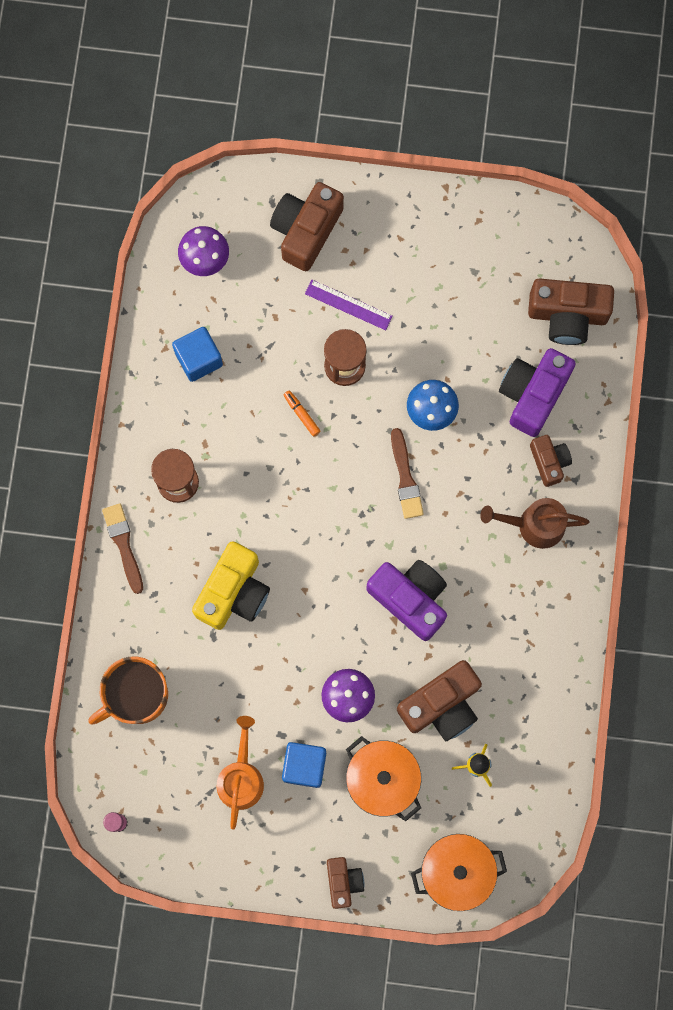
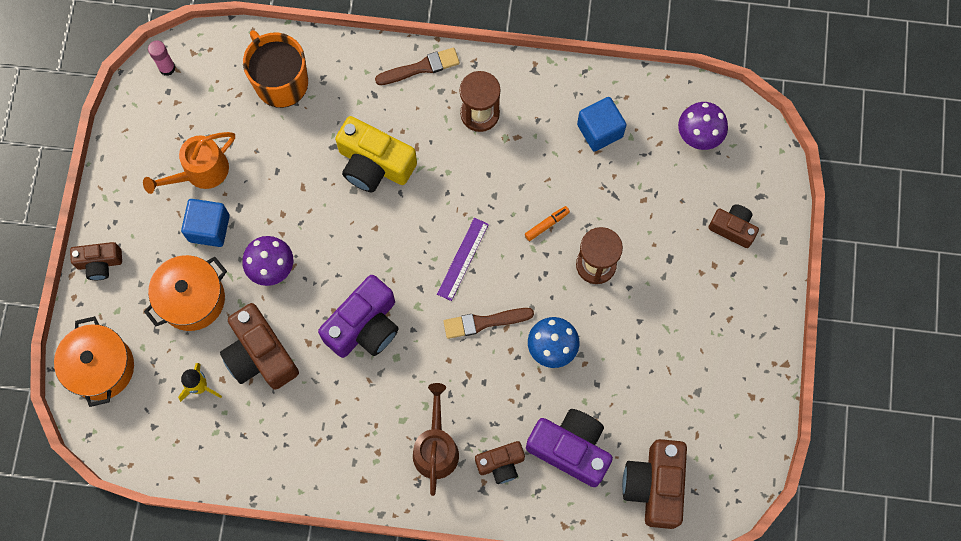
camera: 90 degrees right, 5 degrees down
orange watering can [217,716,264,830] -> orange watering can turned 135 degrees clockwise [143,132,235,194]
brown camera [270,182,344,271] -> brown camera [708,204,759,248], size x0.58
purple ruler [305,280,393,330] -> purple ruler moved to [437,218,489,301]

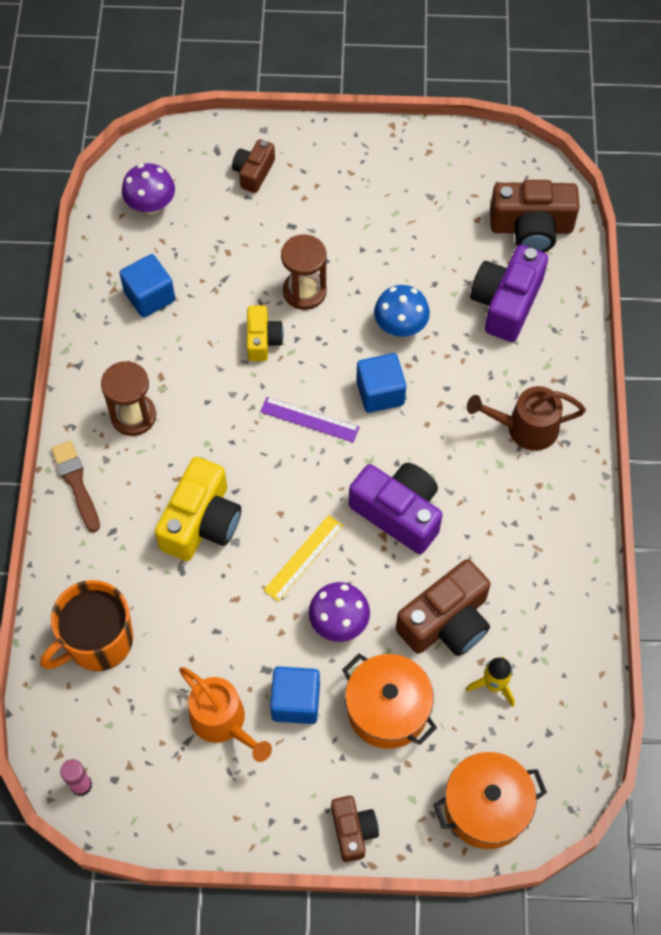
camera: 95 degrees left, 10 degrees down
brown brush [443,308,534,339] -> blue cube [356,353,406,413]
brown camera [475,441,525,484] -> none
orange marker [525,206,570,241] -> yellow camera [247,305,284,361]
none -> yellow ruler [264,515,343,602]

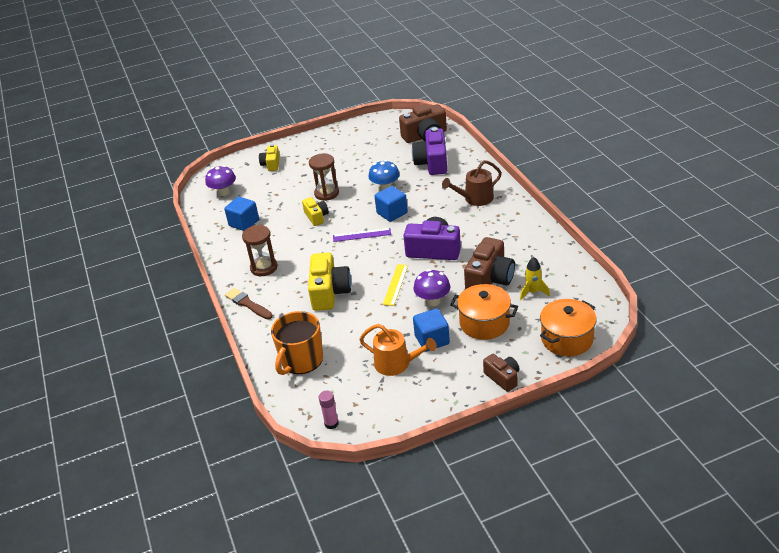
camera: 20 degrees left, 25 degrees down
brown camera [232,139,275,193] -> yellow camera [259,144,280,171]

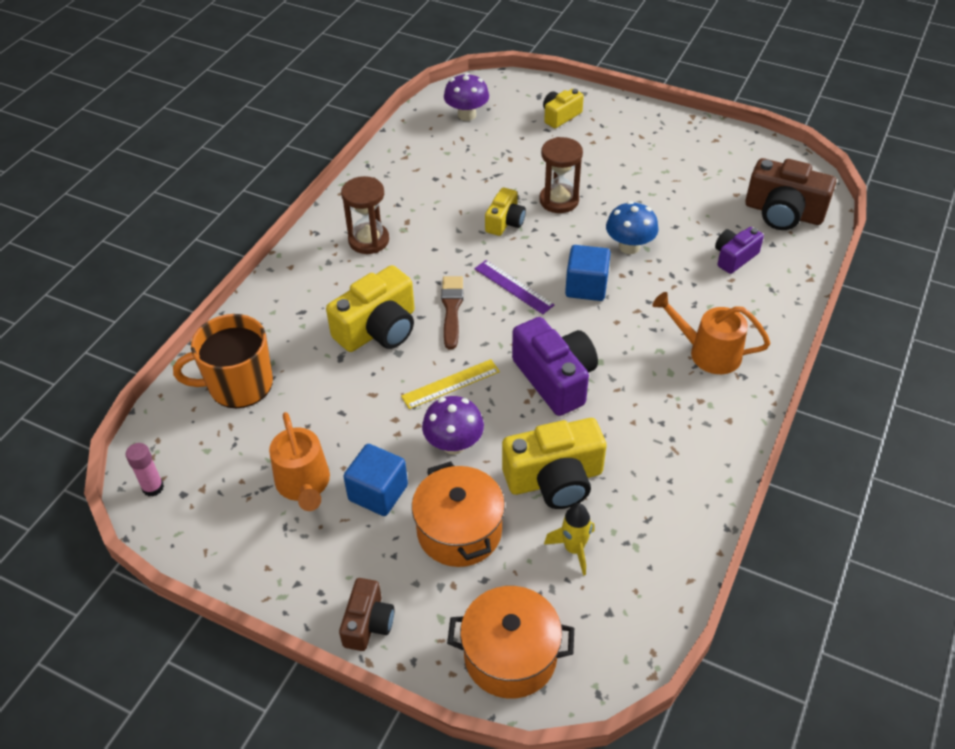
camera: 45 degrees right, 10 degrees up
blue cube [224,197,259,231] -> none
brown brush [225,288,273,320] -> brown brush moved to [441,276,463,349]
purple camera [412,127,447,175] -> purple camera [715,227,764,274], size x0.58
brown watering can [442,160,502,206] -> orange watering can [652,292,770,374]
brown camera [464,237,515,289] -> yellow camera [502,418,606,509]

